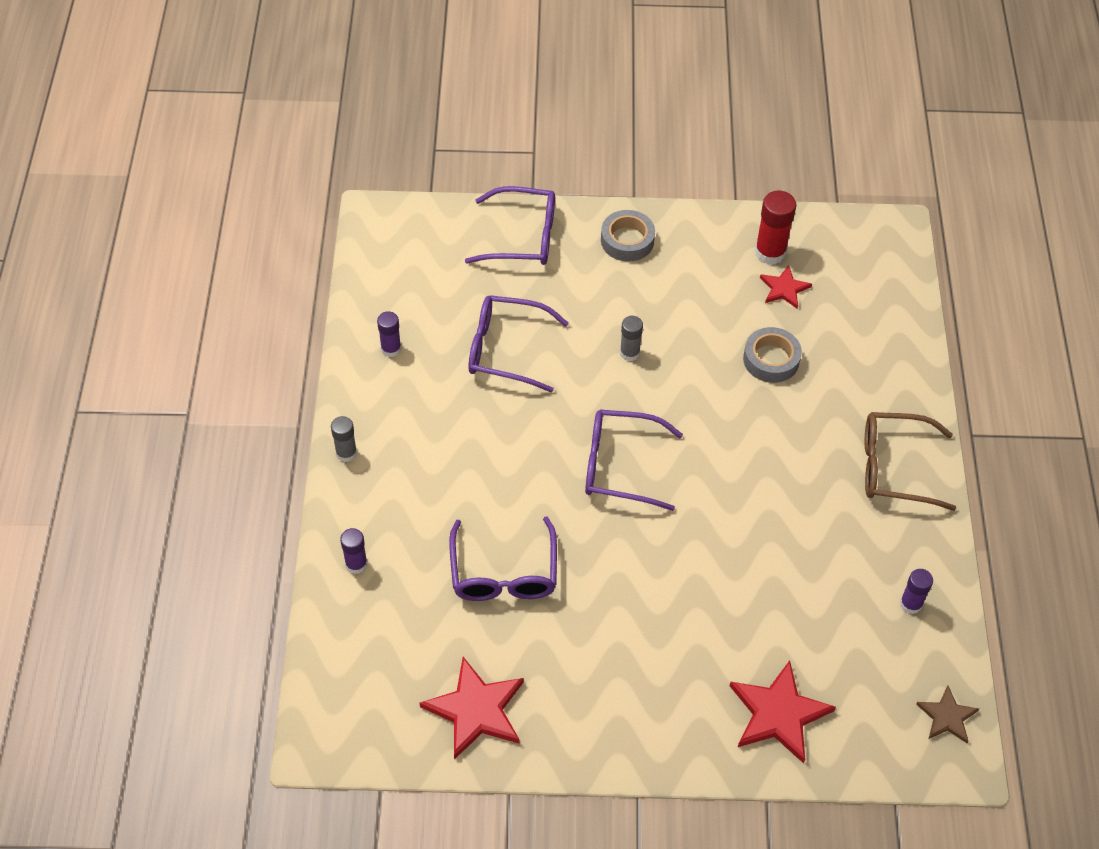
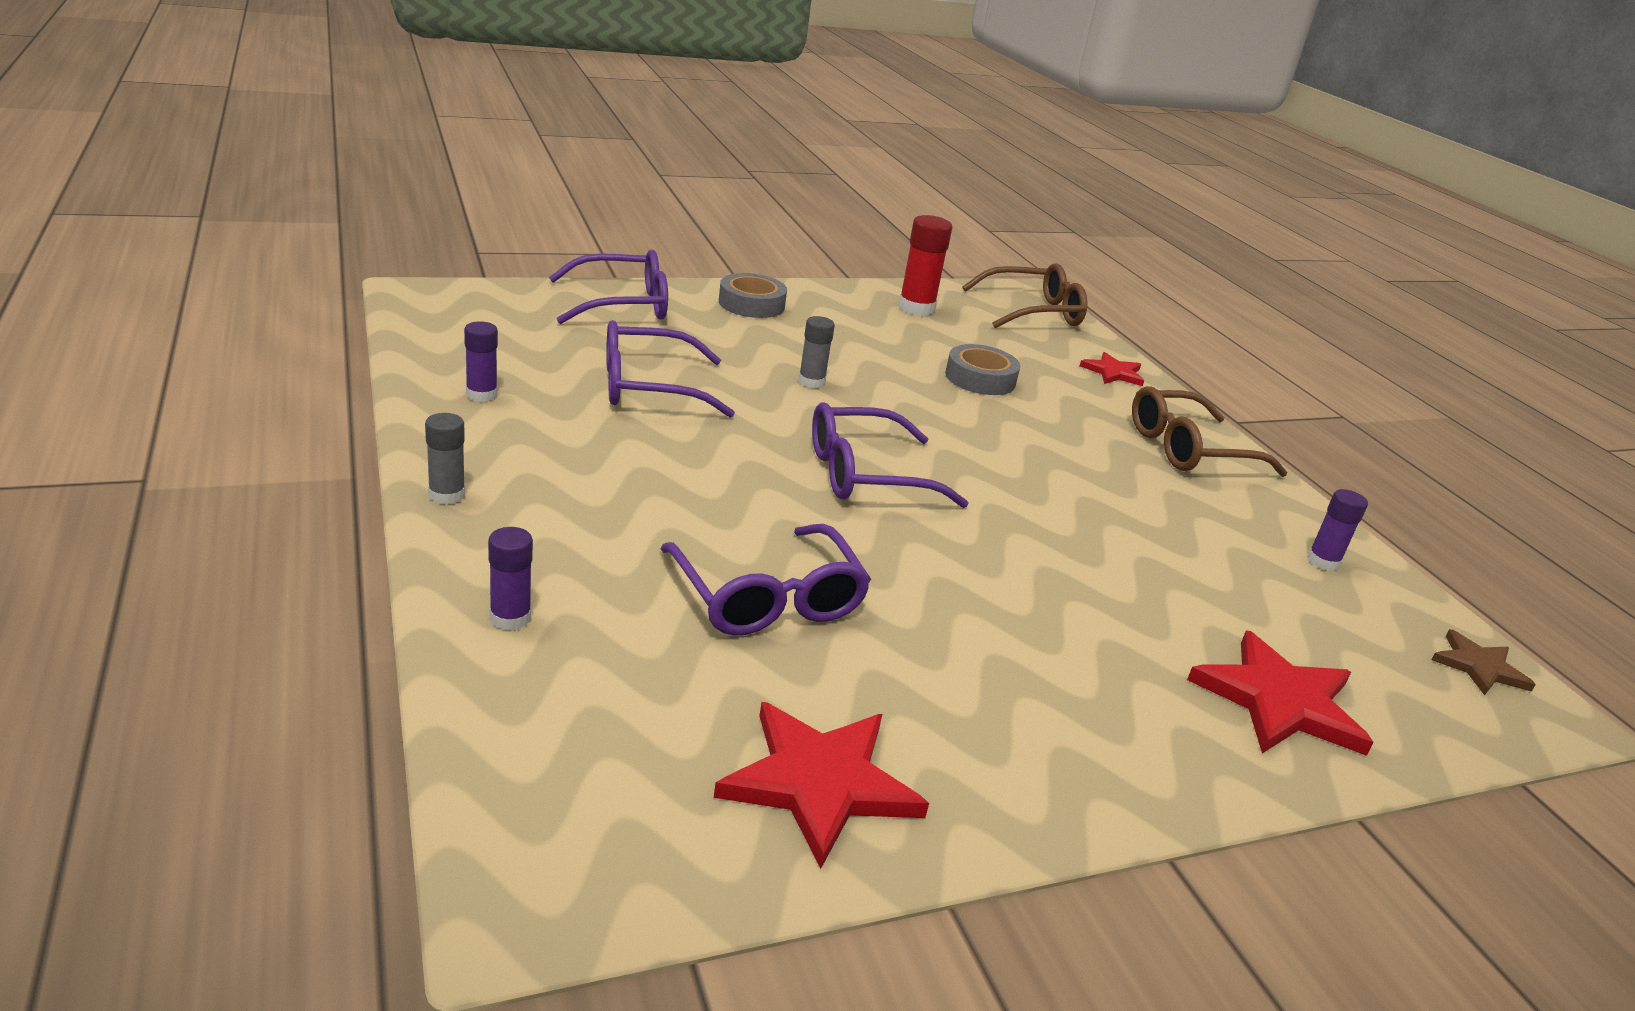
camera: 25 degrees left, 25 degrees down
red star [760,265,812,309] -> red star moved to [1080,352,1144,386]
none -> brown glasses [962,263,1087,328]

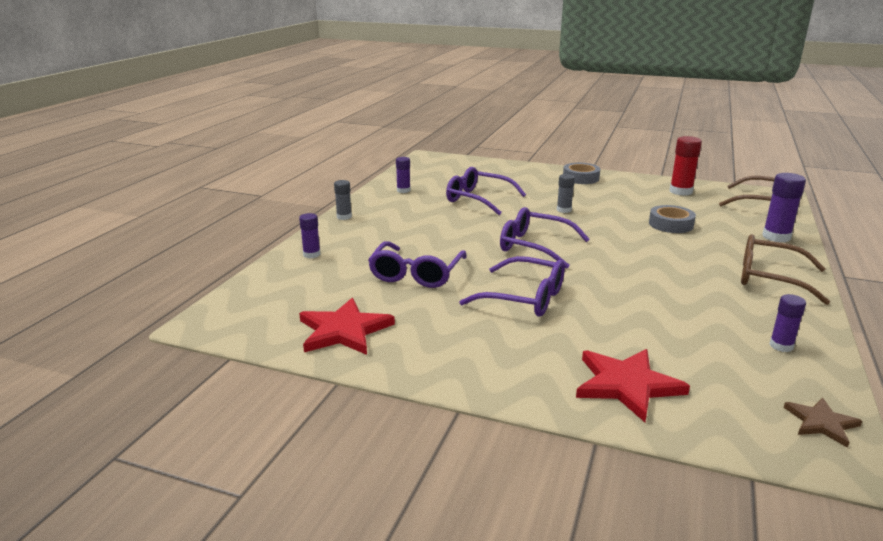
camera: 45 degrees right, 5 degrees down
purple glasses [549,249,668,324] -> purple glasses moved to [459,256,565,317]
red star [1080,352,1144,386] -> purple glue stick [762,173,806,242]

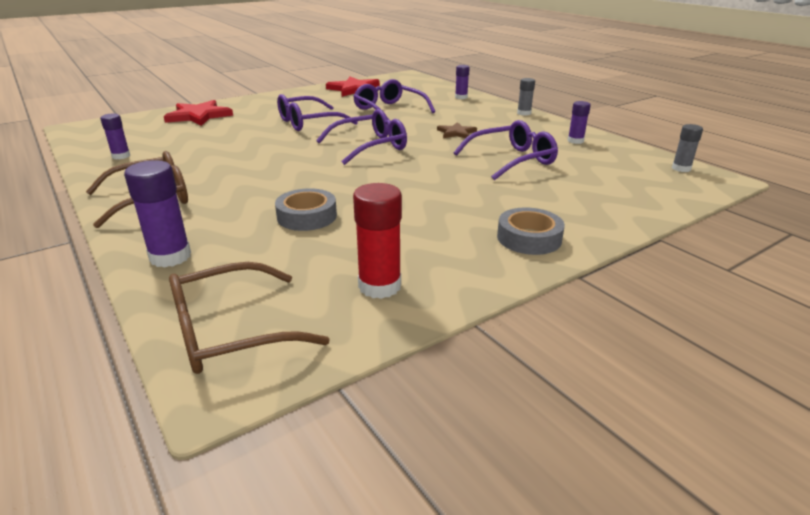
camera: 125 degrees right, 5 degrees up
grey glue stick [557,174,575,213] -> grey glue stick moved to [672,124,703,172]
brown star [784,398,862,448] -> brown star moved to [437,122,477,138]

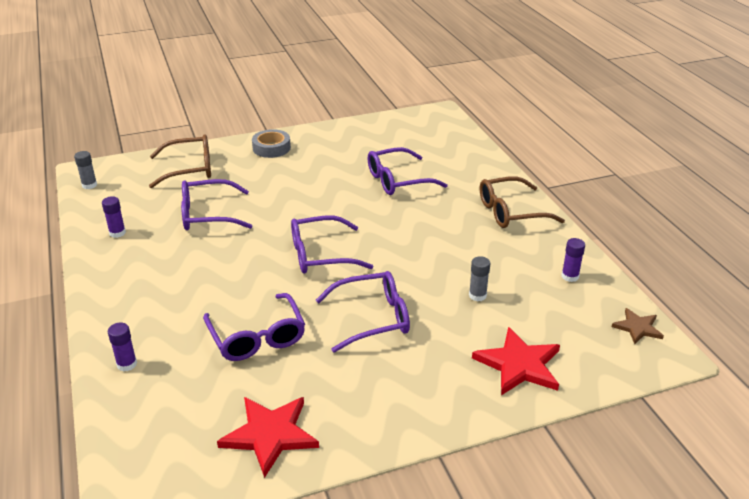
camera: 165 degrees left, 5 degrees up
purple glue stick [124,160,191,268] -> none
brown glasses [169,262,330,374] -> brown glasses moved to [149,134,211,188]
grey tape [275,188,337,231] -> purple glasses [368,147,448,195]
red glue stick [353,183,402,299] -> none
brown star [437,122,477,138] -> brown star moved to [611,308,664,344]
grey glue stick [517,78,535,116] -> grey glue stick moved to [469,256,490,301]

